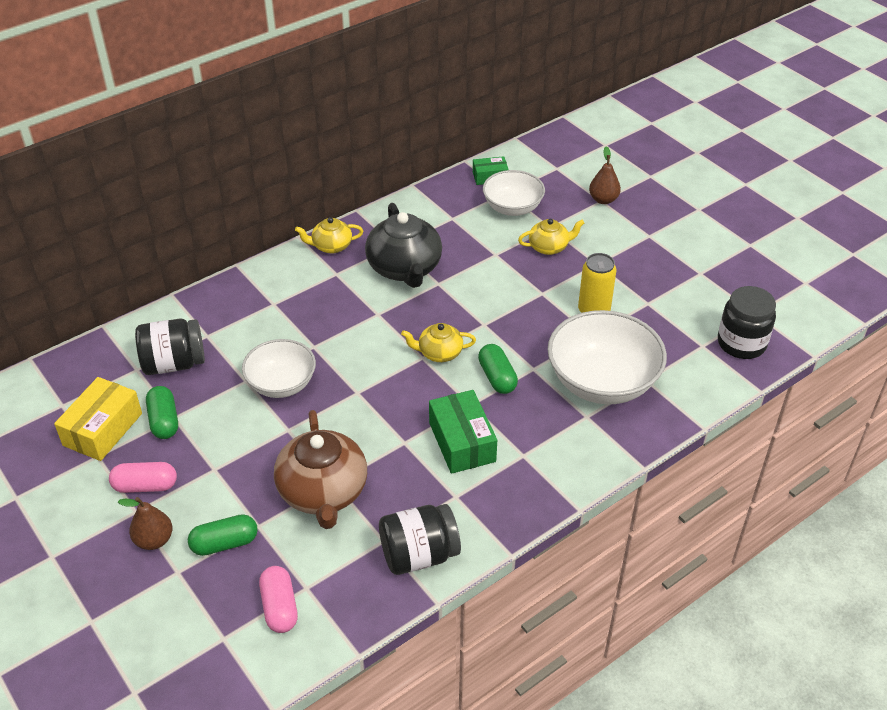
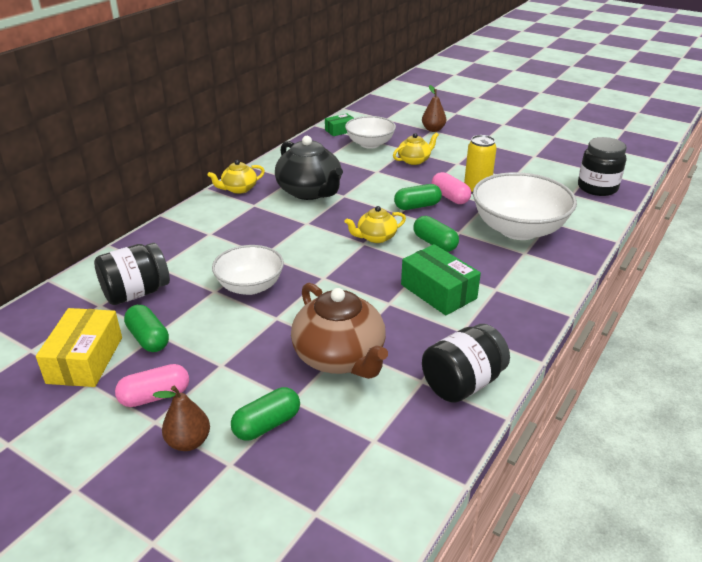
camera: 20 degrees left, 10 degrees down
pink capsule [259,566,298,633] -> pink capsule moved to [432,172,471,204]
none -> green capsule [394,184,442,210]

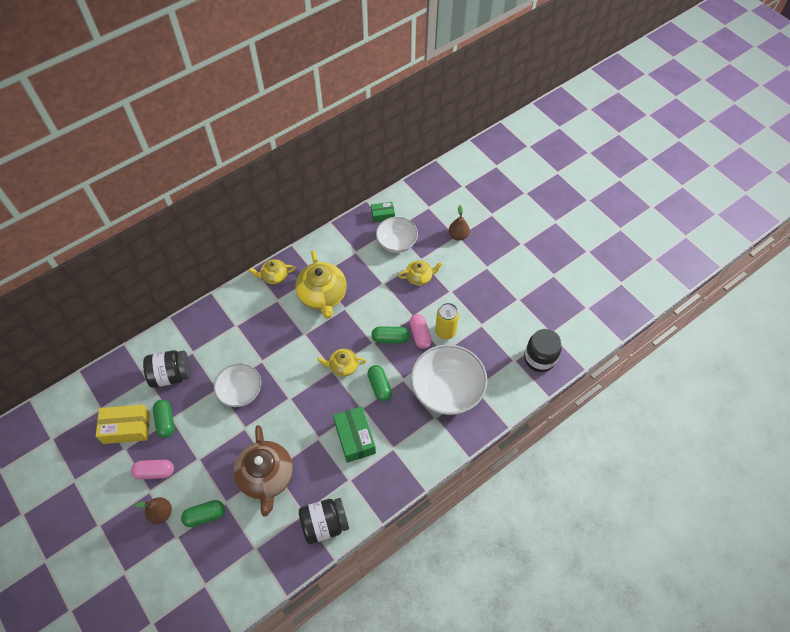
camera: 20 degrees right, 25 degrees up
yellow box [36,308,122,387] -> yellow box turned 60 degrees clockwise [96,405,150,444]
black teapot [275,136,343,200] -> yellow teapot [295,250,347,319]

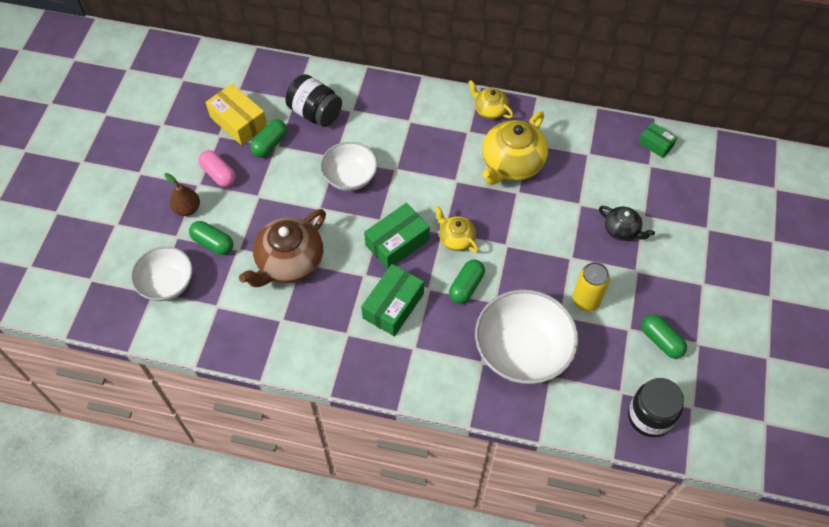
camera: 50 degrees right, 0 degrees up
black jar [299,498,349,544] -> none
green capsule [371,327,409,343] -> green capsule moved to [642,314,687,359]
white bowl [376,217,418,253] -> white bowl moved to [131,246,192,301]
yellow teapot [398,260,443,285] -> black teapot [599,206,655,241]
pink capsule [409,314,432,349] -> none
brown pear [449,205,470,241] -> none
none -> green box [364,203,430,269]

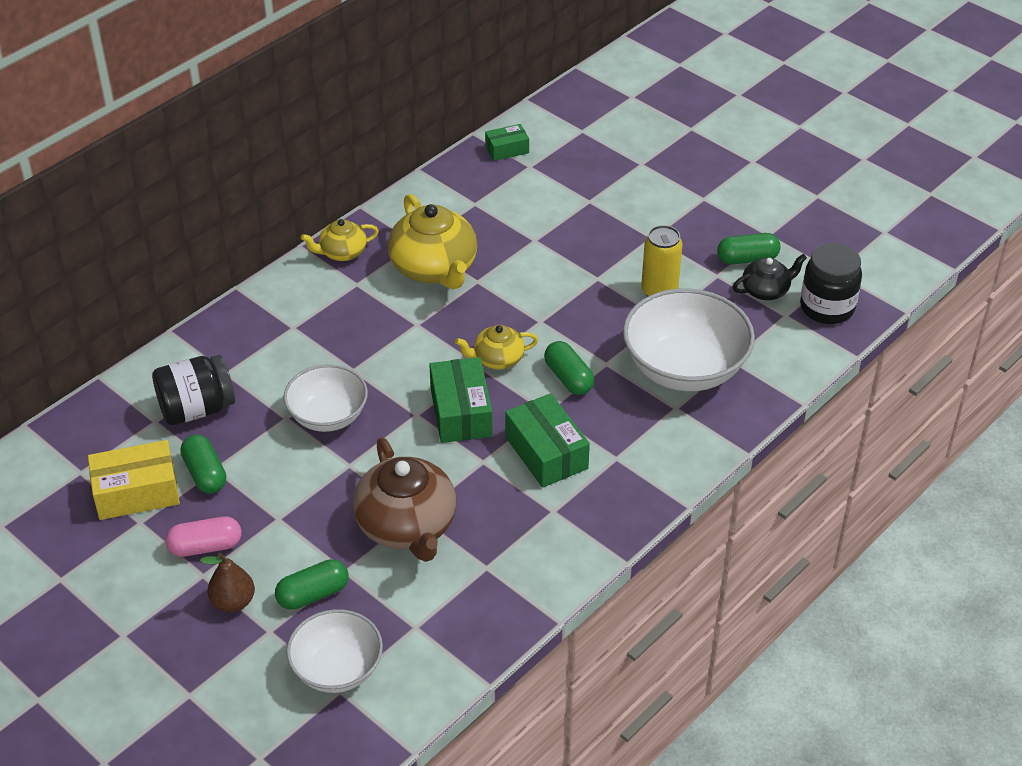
camera: 60 degrees left, 15 degrees down
black teapot [599,206,655,241] -> black teapot moved to [733,254,807,300]

